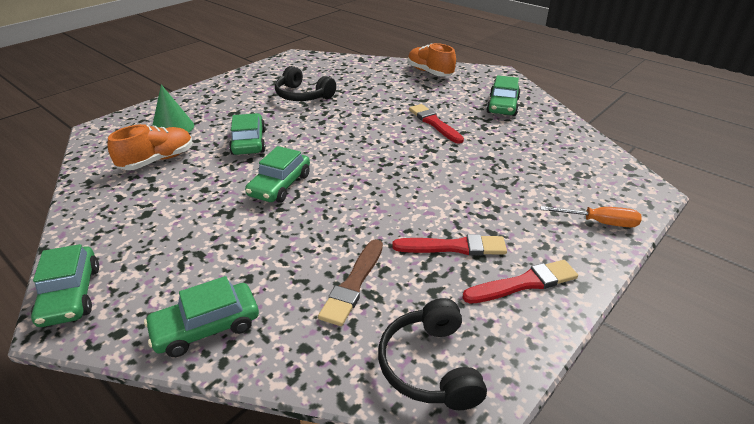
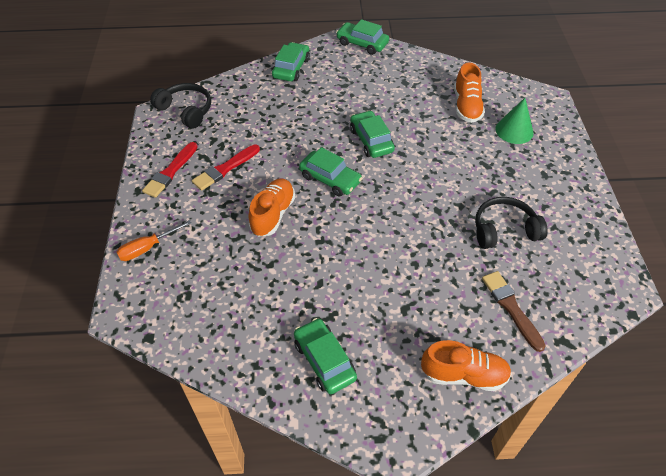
camera: 135 degrees right, 15 degrees up
green car [229,113,266,155] -> green car moved to [299,147,362,197]
brown brush [318,239,383,326] -> brown brush moved to [482,271,546,352]
red brush [409,104,464,144] -> none
none -> orange shoe [248,178,295,237]

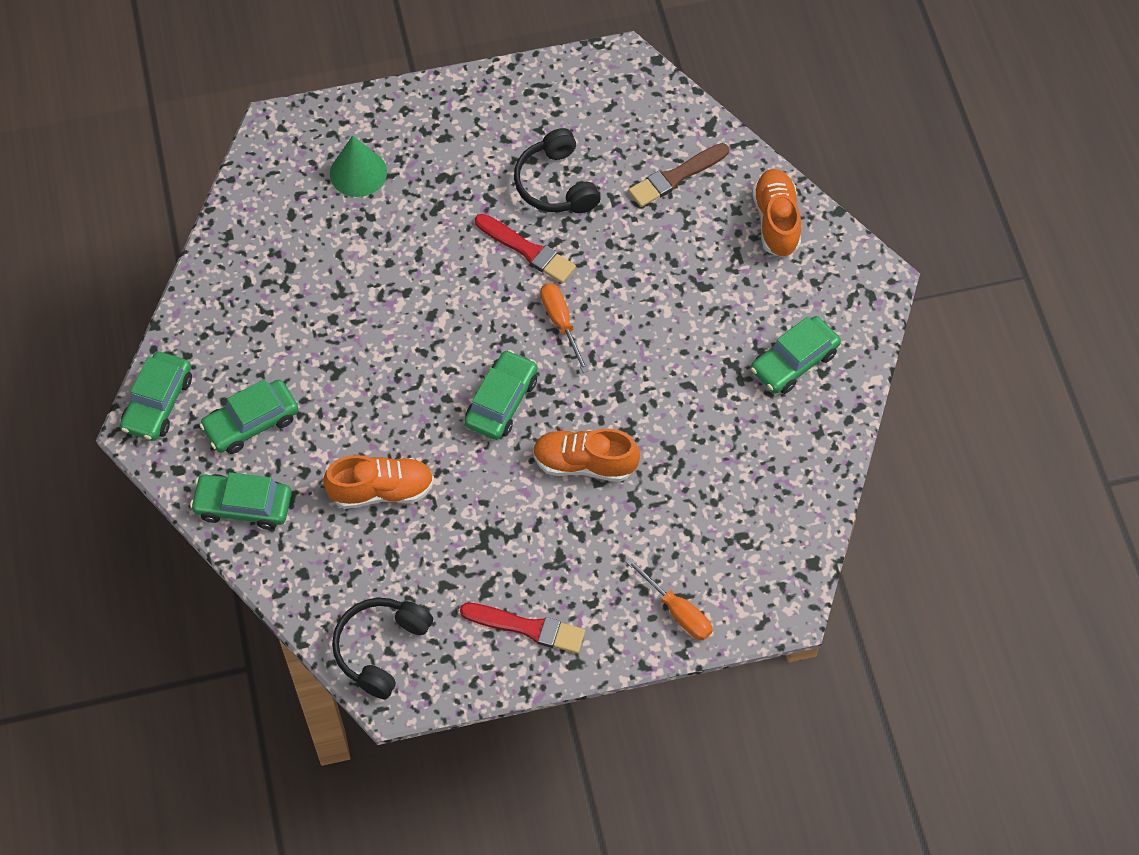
camera: 100 degrees left, 10 degrees up
red brush [192,144,260,191] -> red brush moved to [475,214,576,283]
green car [350,110,395,158] -> green car moved to [200,379,298,454]
orange shoe [454,63,485,123] -> orange shoe moved to [323,455,434,509]
none -> orange screwdriver [540,283,589,373]

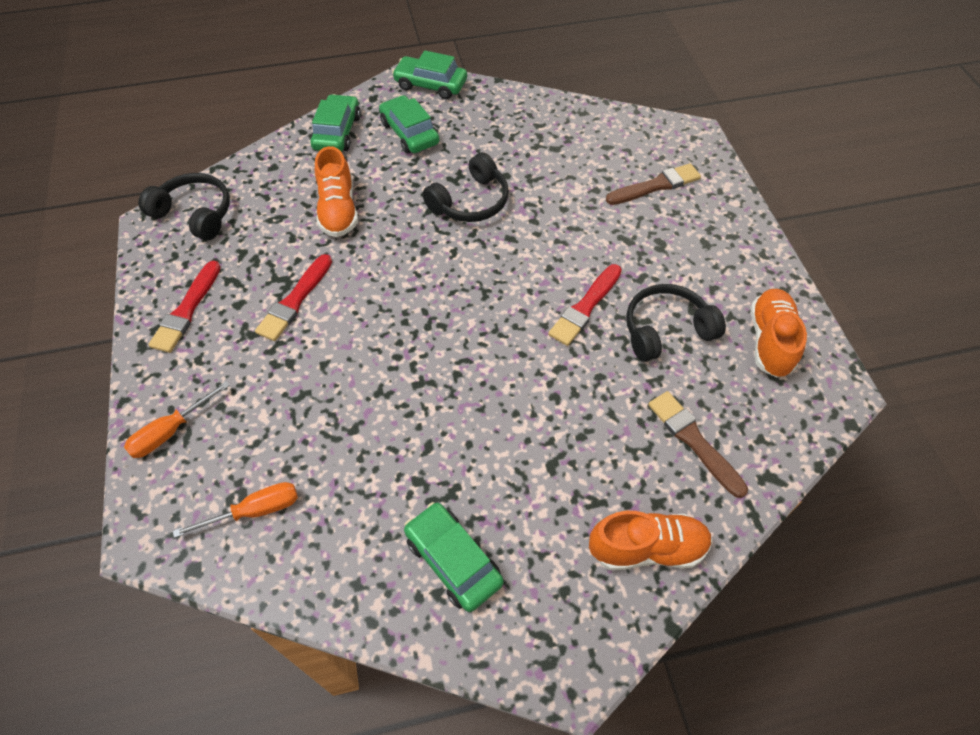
camera: 90 degrees right, 5 degrees down
green cone [330,135,387,197] -> brown brush [606,163,701,205]
green car [464,350,538,440] -> none
orange shoe [533,428,640,482] -> orange shoe moved to [750,289,807,378]
orange screwdriver [540,283,589,373] -> orange screwdriver moved to [173,482,298,538]
none -> red brush [255,254,332,341]
none -> black headphones [422,152,509,222]

